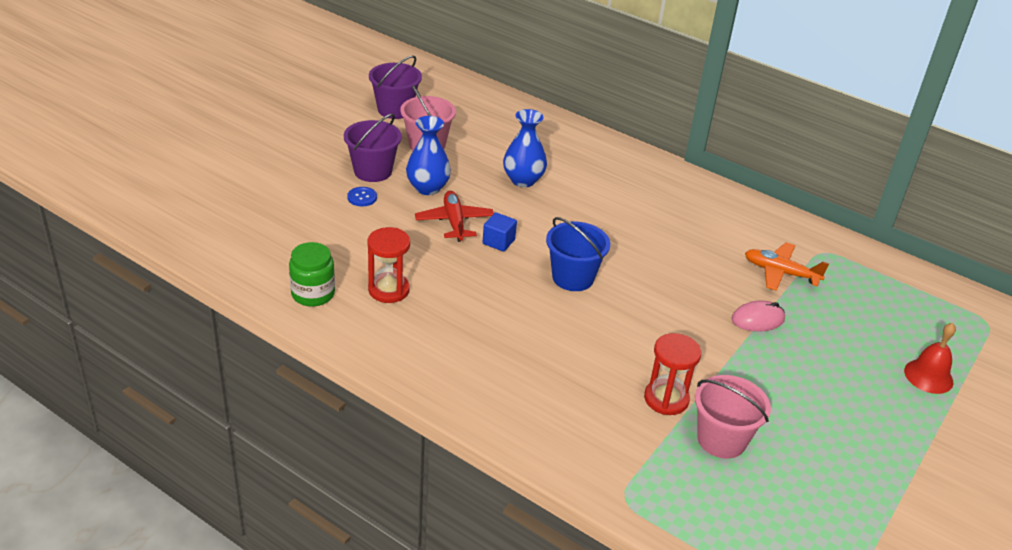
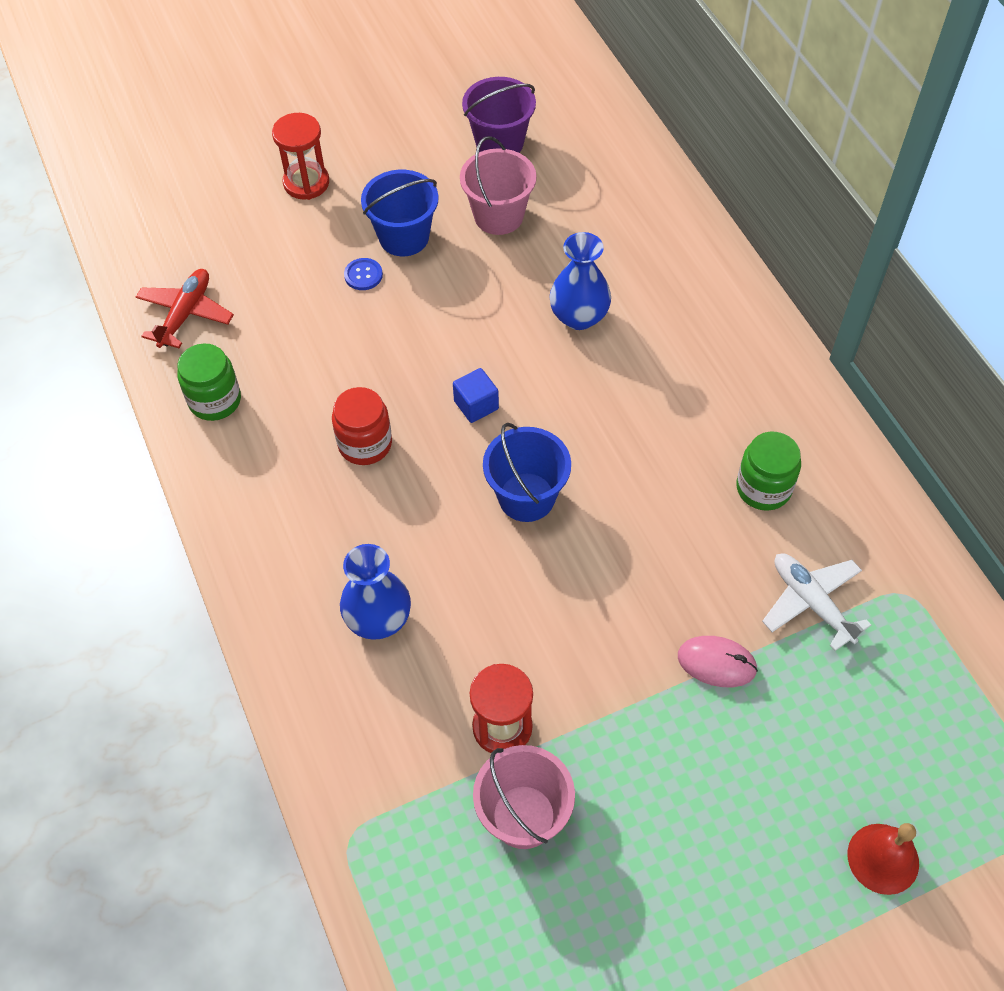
camera: 35 degrees right, 20 degrees up
purple bucket [344,114,402,182] -> blue bucket [361,170,439,256]
red hourglass [367,227,410,303] -> red hourglass moved to [272,113,329,200]
blue vase [406,116,451,195] -> blue vase moved to [340,544,411,640]
red plane [415,191,494,242] -> red plane moved to [136,269,234,348]
orange plane [745,242,829,291] -> white plane [762,553,871,651]
none -> red jar [332,387,392,465]
none -> green jar [736,432,801,511]

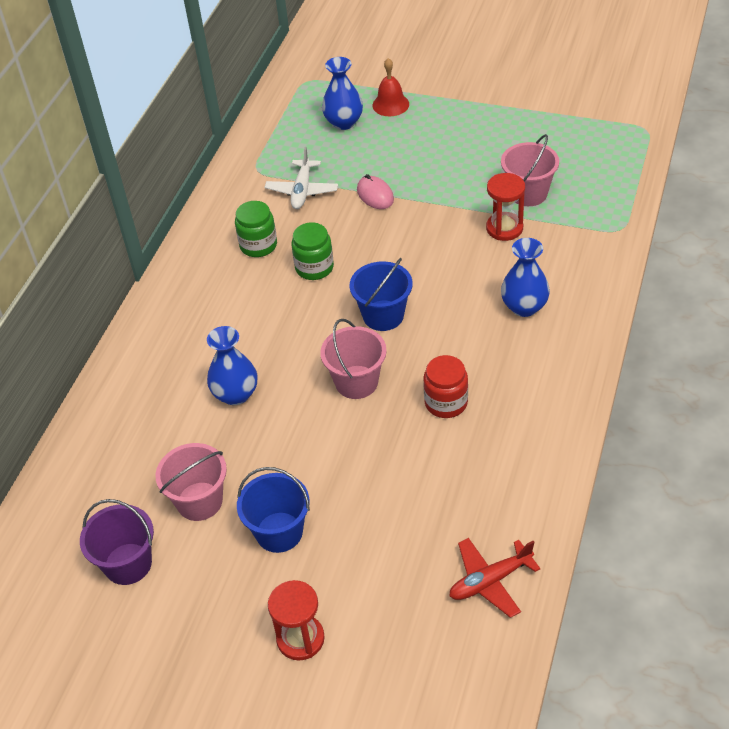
camera: 135 degrees left, 10 degrees down
green jar [177,343,241,421] -> green jar moved to [291,222,334,280]
blue button [344,258,383,290] -> none
blue cube [453,368,499,423] -> pink bucket [320,319,387,399]
none -> blue vase [322,57,363,130]

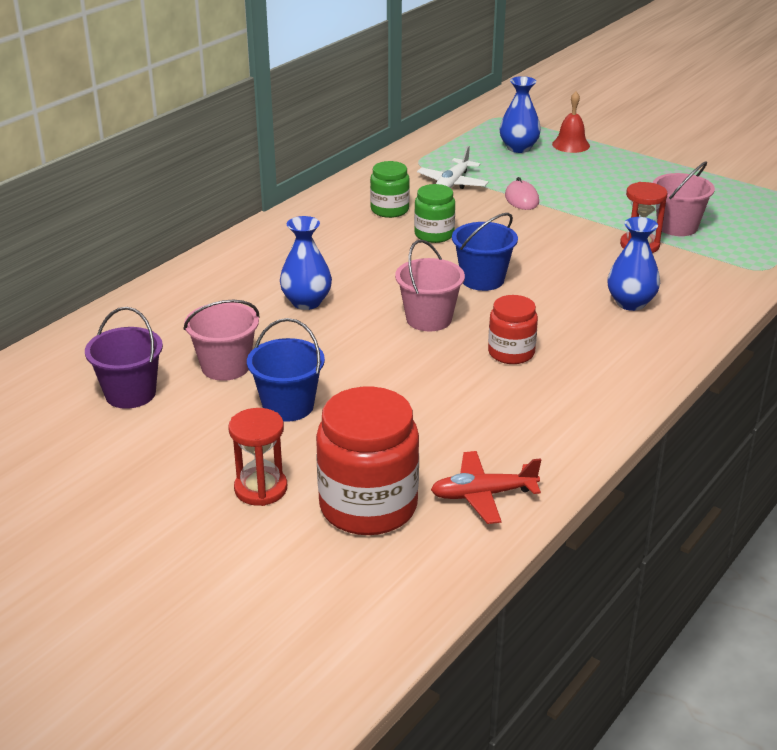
camera: 15 degrees right, 15 degrees down
none -> red jar [316,387,419,535]

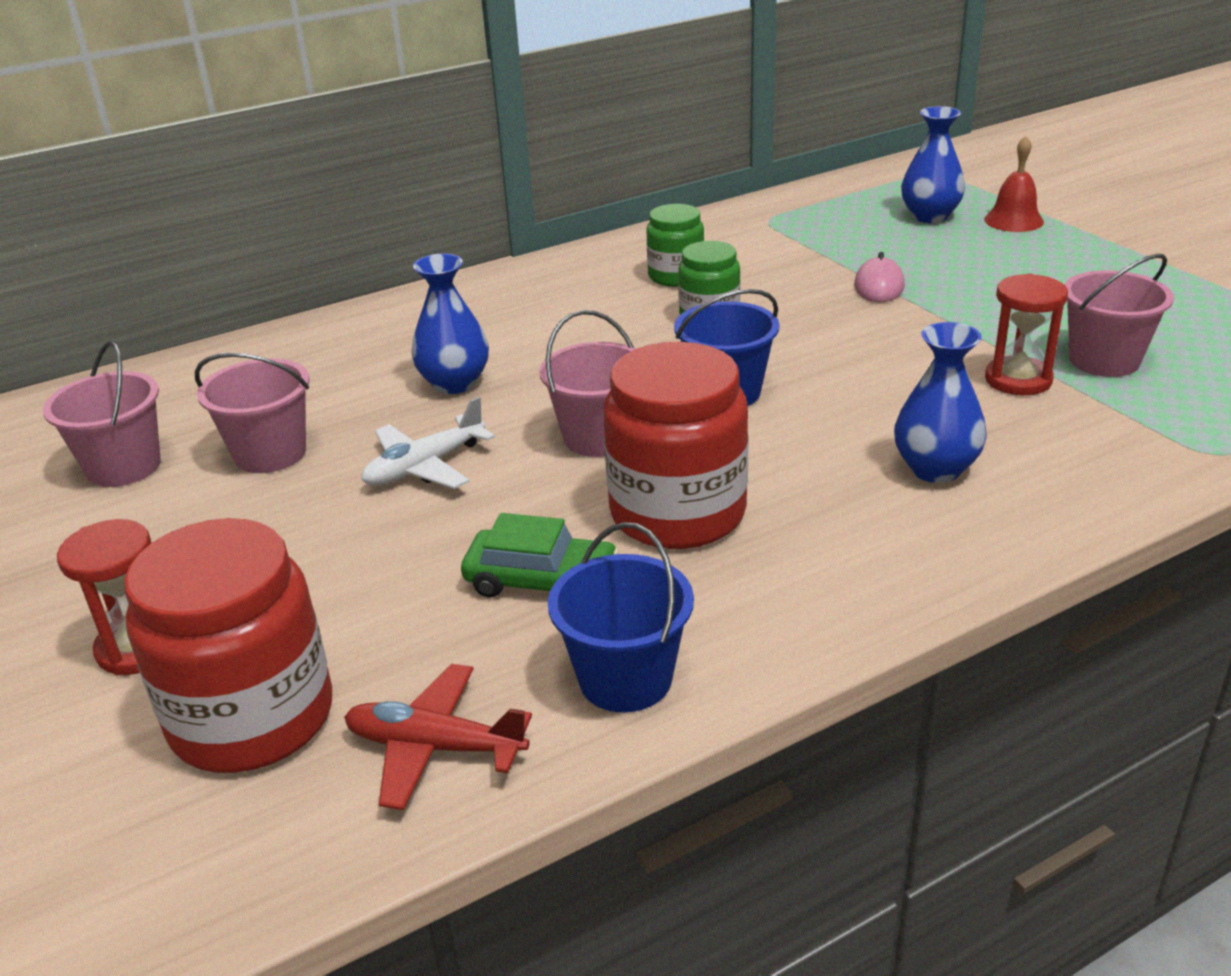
camera: 25 degrees right, 0 degrees up
purple bucket [85,307,163,409] -> pink bucket [43,341,161,487]
blue bucket [247,318,325,422] -> blue bucket moved to [548,522,694,712]
white plane [417,146,489,189] -> white plane moved to [361,397,495,489]
red jar [488,295,538,364] -> red jar [603,342,748,549], size x1.76
none -> green car [461,513,619,598]

